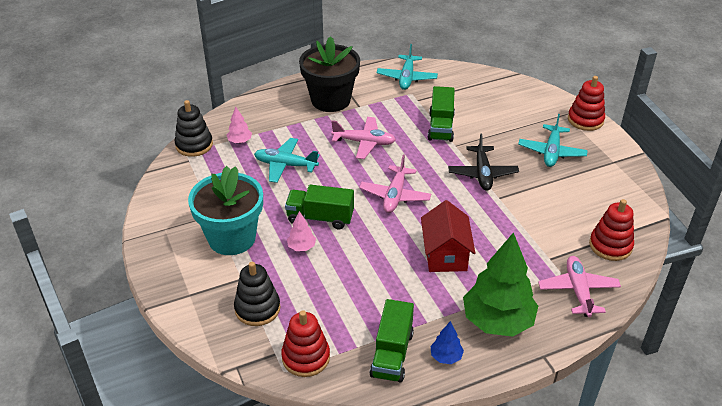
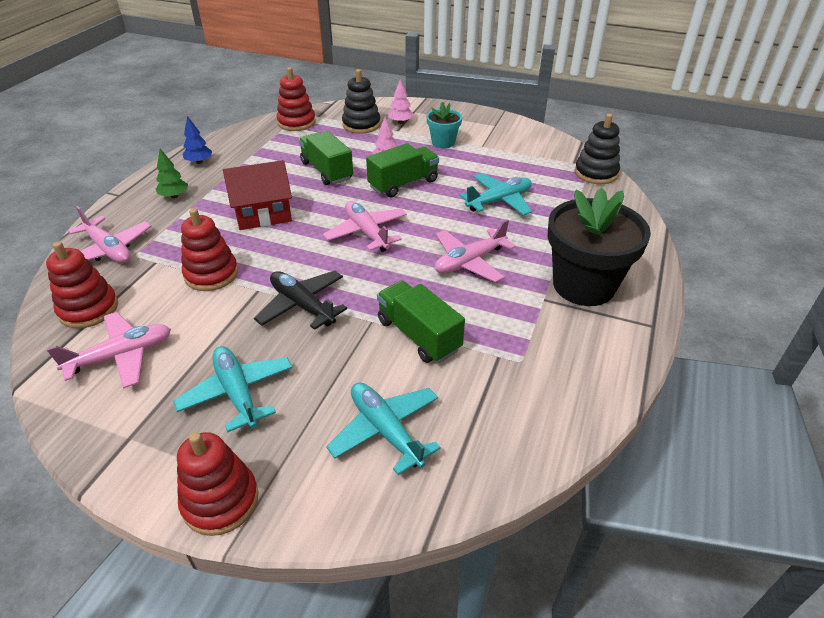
camera: 135 degrees right, 0 degrees up
turquoise flower pot [188,166,263,255] -> turquoise flower pot [427,102,462,148], size x0.51
pink tree [227,107,252,143] -> pink tree moved to [388,79,414,124]
green truck [370,299,414,383] -> green truck moved to [299,131,353,185]
turquoise plane [377,44,438,90] -> turquoise plane moved to [326,382,441,475]
red house [421,200,475,272] -> red house turned 60 degrees counterclockwise [223,160,292,230]
green tree [463,232,538,337] -> green tree [156,149,188,198], size x0.43
none -> pink plane [47,312,171,389]
none -> red stacking toy [181,208,238,291]

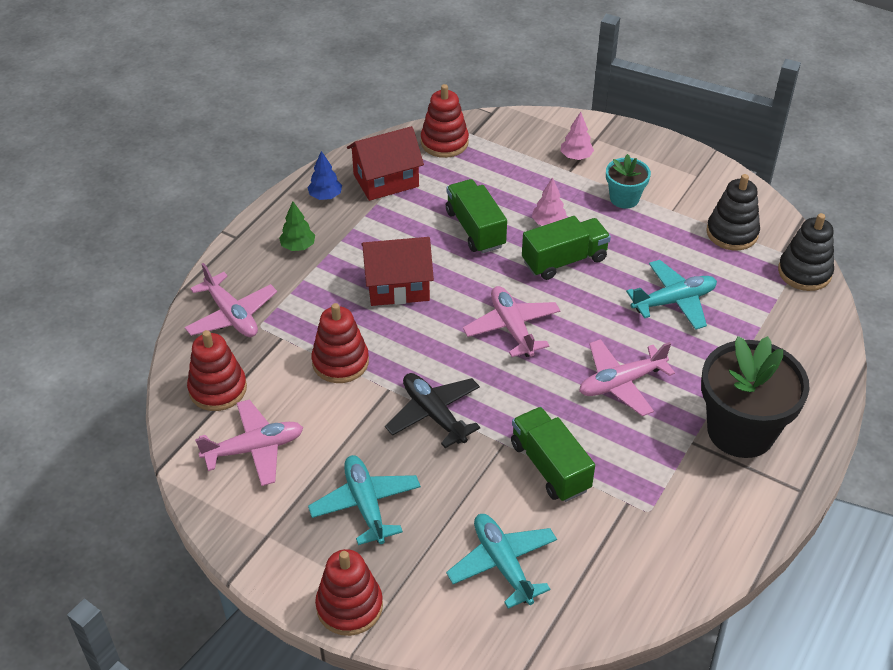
camera: 10 degrees right, 5 degrees up
black stacking toy [342,69,381,134] -> black stacking toy moved to [706,174,760,250]
none -> red house [347,126,424,201]

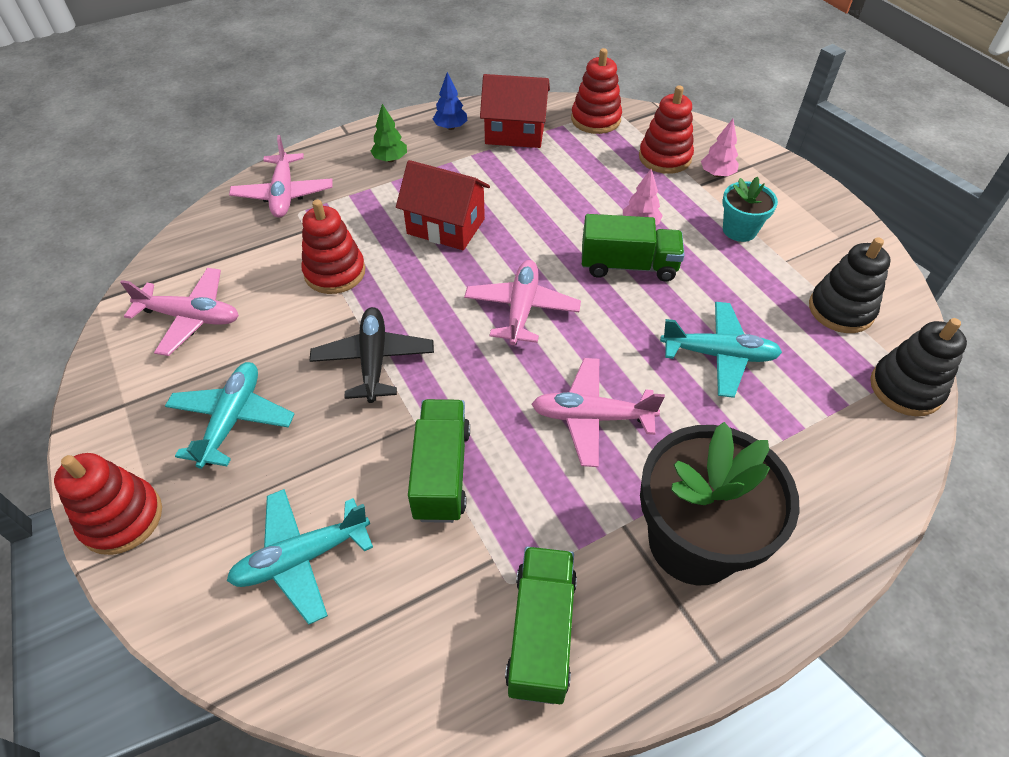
camera: 30 degrees right, 5 degrees up
red stacking toy [187,330,247,411] -> red stacking toy moved to [639,86,694,174]
green truck [446,179,507,253] -> green truck moved to [505,546,577,704]
turquoise plane [446,514,557,609] -> turquoise plane turned 120 degrees counterclockwise [227,489,373,625]

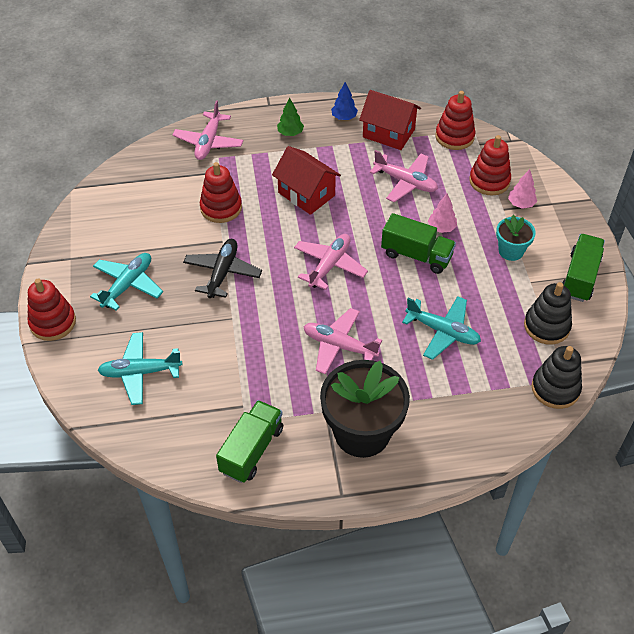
camera: 20 degrees right, 0 degrees up
pink plane [120,268,239,356] -> pink plane moved to [370,150,438,202]
green truck [408,399,470,523] -> green truck moved to [562,234,605,302]

